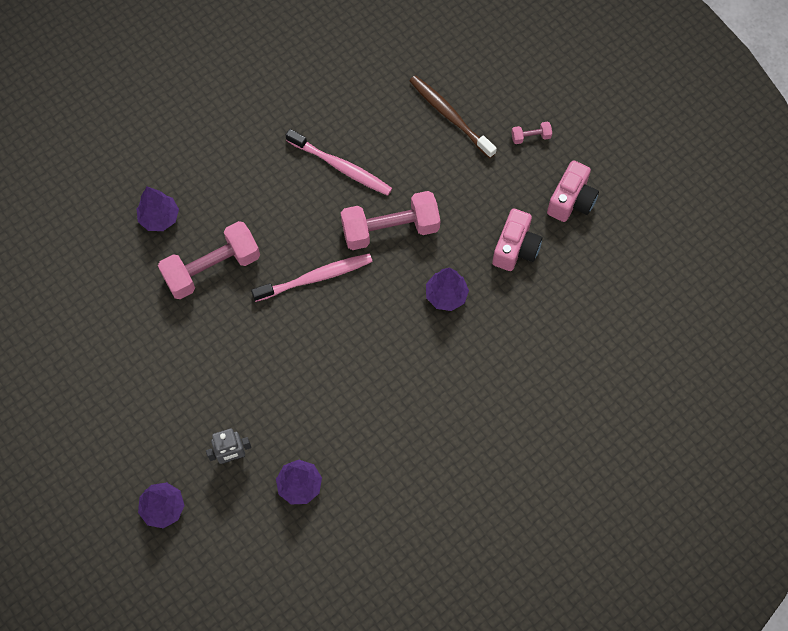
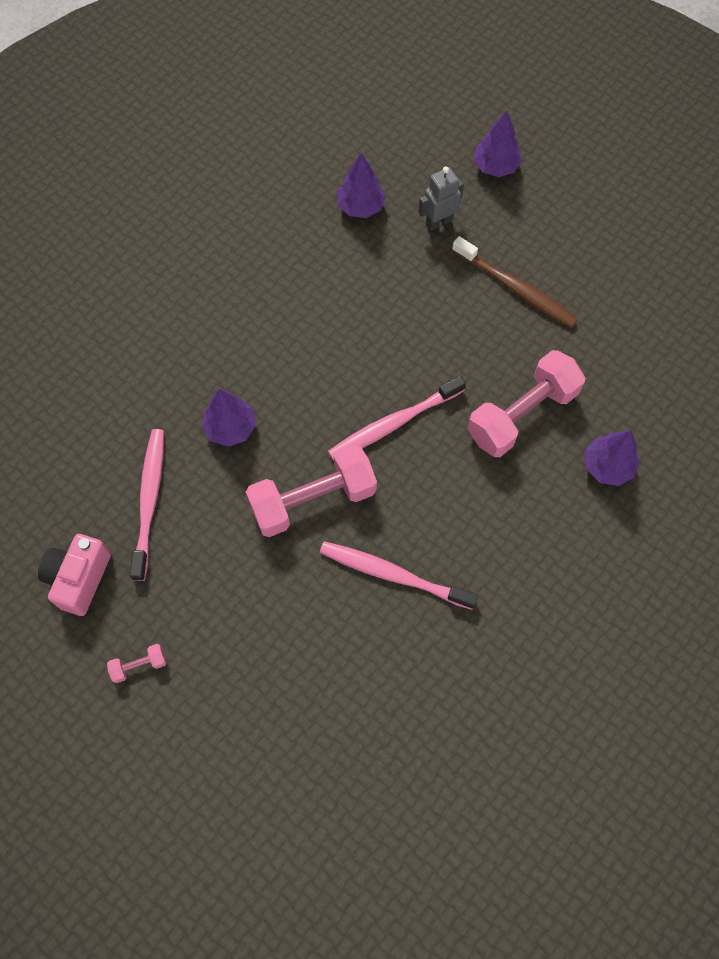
camera: 170 degrees right, 0 degrees up
brown toothbrush [410,75,497,158] -> brown toothbrush moved to [452,236,578,328]
pink camera [492,209,542,271] -> pink toothbrush [130,429,164,581]

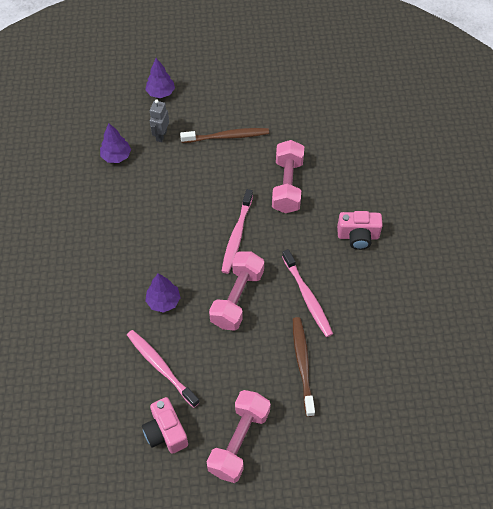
camera: 45 degrees left, 10 degrees down
pink dumbbell [107,644,167,683] -> pink dumbbell [207,390,270,483], size x2.38
pink toothbrush [320,541,478,610] -> pink toothbrush turned 90 degrees counterclockwise [282,249,333,337]
purple tree [585,430,640,486] -> none
none -> brown toothbrush [293,317,315,417]
none -> pink camera [337,211,383,250]

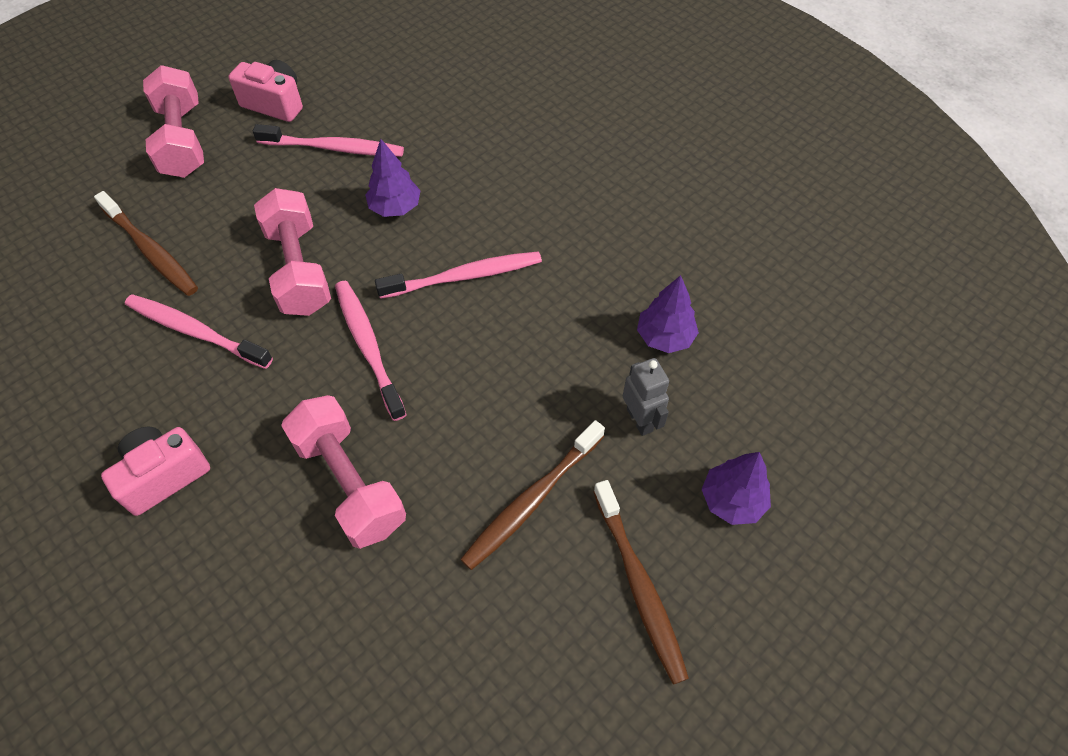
camera: 140 degrees right, 0 degrees up
none -> pink toothbrush [375,251,542,299]
none -> brown toothbrush [593,480,689,685]

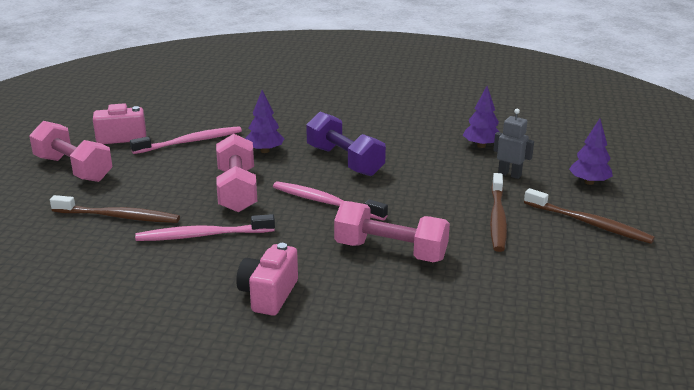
camera: 35 degrees left, 30 degrees down
pink dumbbell [254,188,331,316] -> pink dumbbell turned 45 degrees clockwise [216,134,257,213]
pink toothbrush [375,251,542,299] -> purple dumbbell [306,111,386,176]

